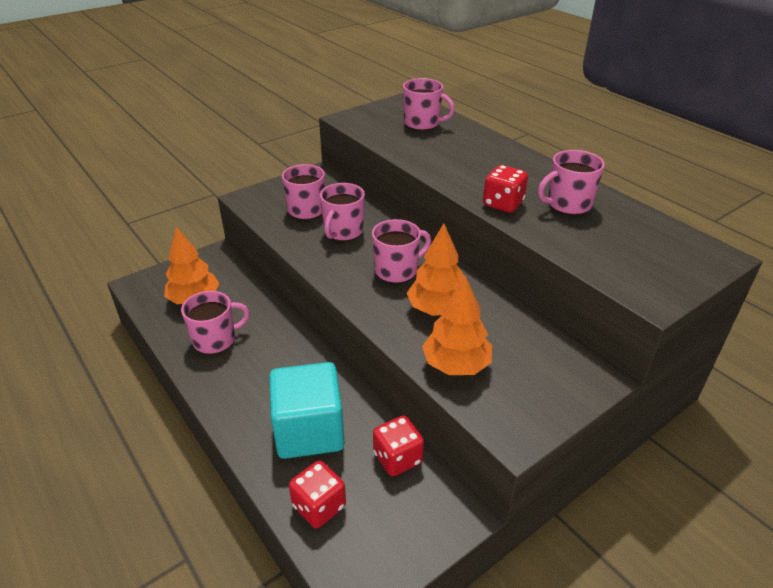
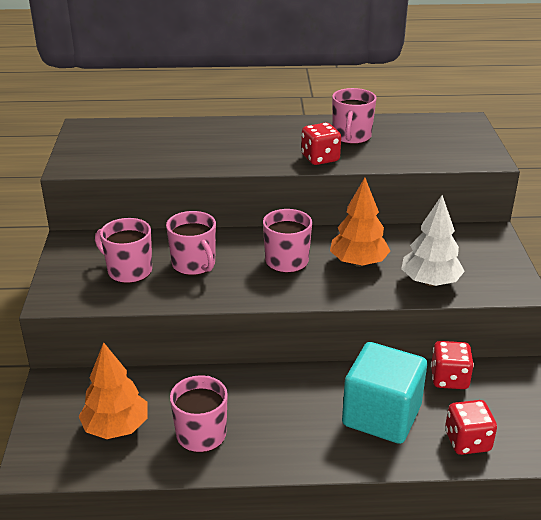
camera: 55 degrees left, 5 degrees down
pink mug [403,78,455,130] -> none
orange tree [422,275,492,375] -> white tree [401,195,465,286]

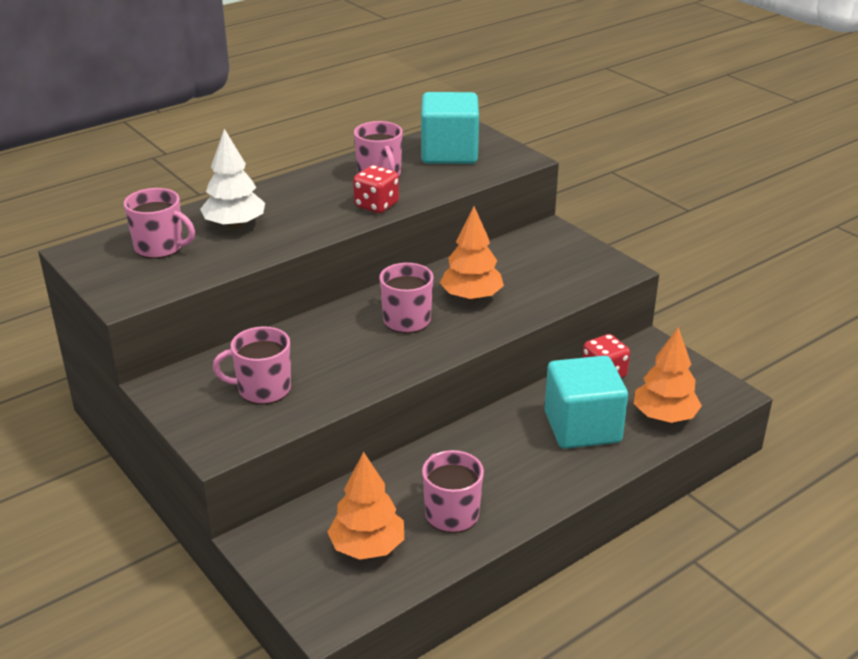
camera: 35 degrees left, 0 degrees up
pink mug [166,211,216,276] -> pink mug moved to [124,188,195,259]
white tree [401,195,465,286] -> white tree moved to [200,129,265,229]
red dice [445,400,497,455] -> orange tree [634,327,702,423]
none -> turquoise cube [421,92,479,164]

